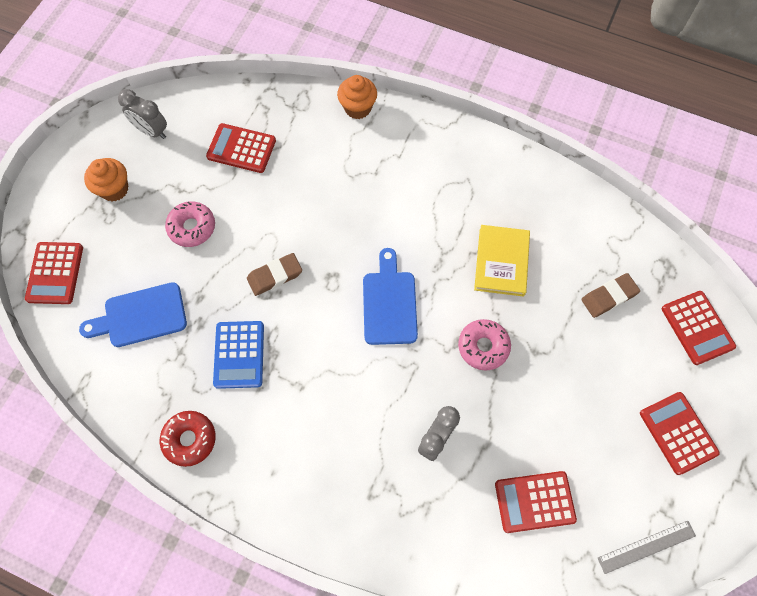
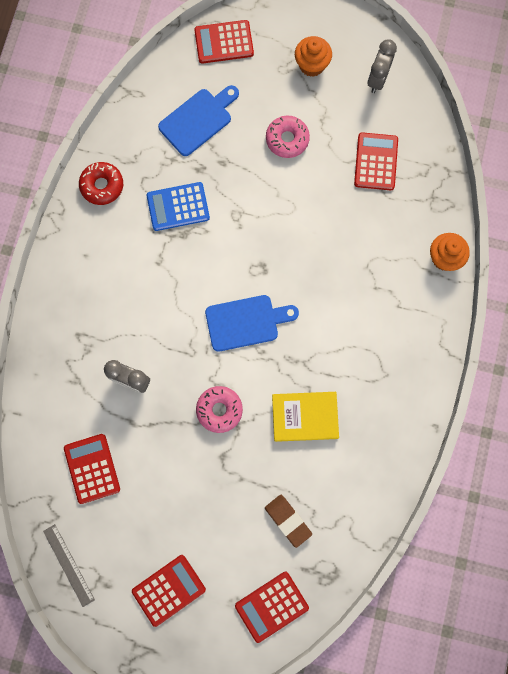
camera: 80 degrees right, 10 degrees up
blue cutting board [79,282,187,347] -> blue cutting board turned 75 degrees clockwise [158,85,239,156]
brown eraser [247,253,302,296] -> none

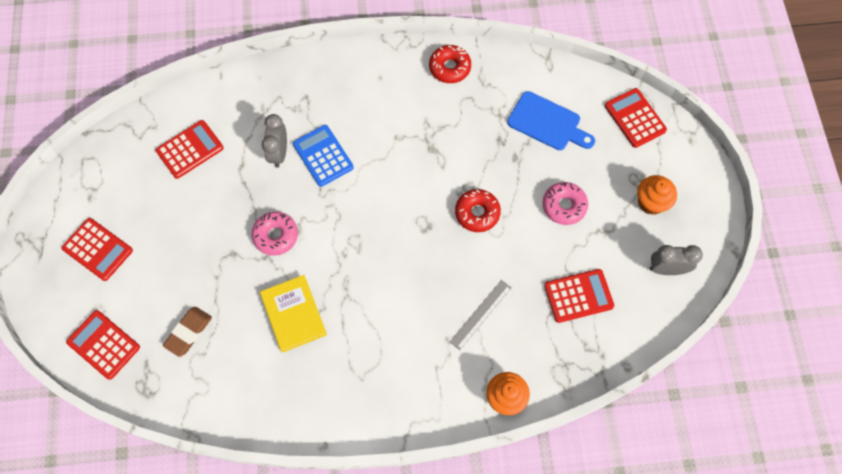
camera: 70 degrees right, 10 degrees down
grey ruler [43,524,95,607] -> grey ruler moved to [450,280,512,350]
blue calculator [147,182,210,231] -> blue calculator moved to [293,125,354,187]
blue cutting board [205,295,299,352] -> none
none -> red donut [455,189,501,232]

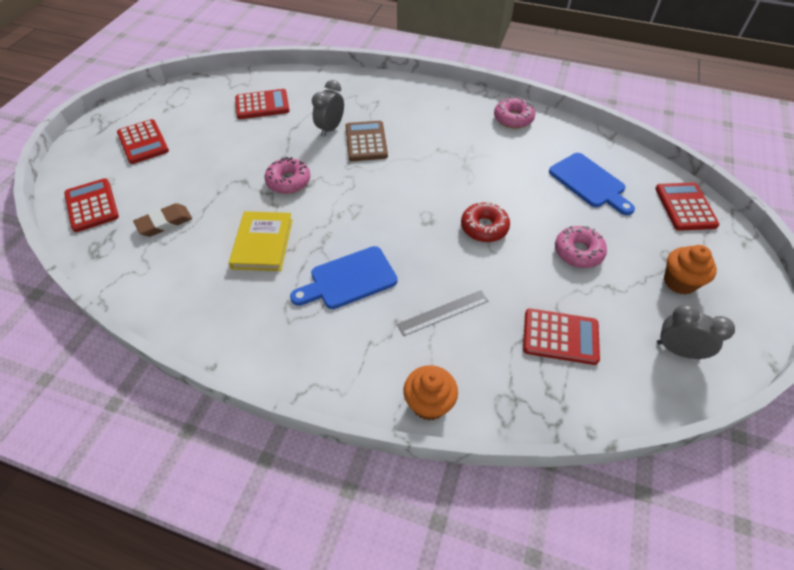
camera: 25 degrees right, 15 degrees down
blue calculator [293,125,354,187] -> brown calculator [346,121,388,161]
red donut [429,45,471,83] -> pink donut [494,97,535,128]
none -> blue cutting board [290,246,398,309]

